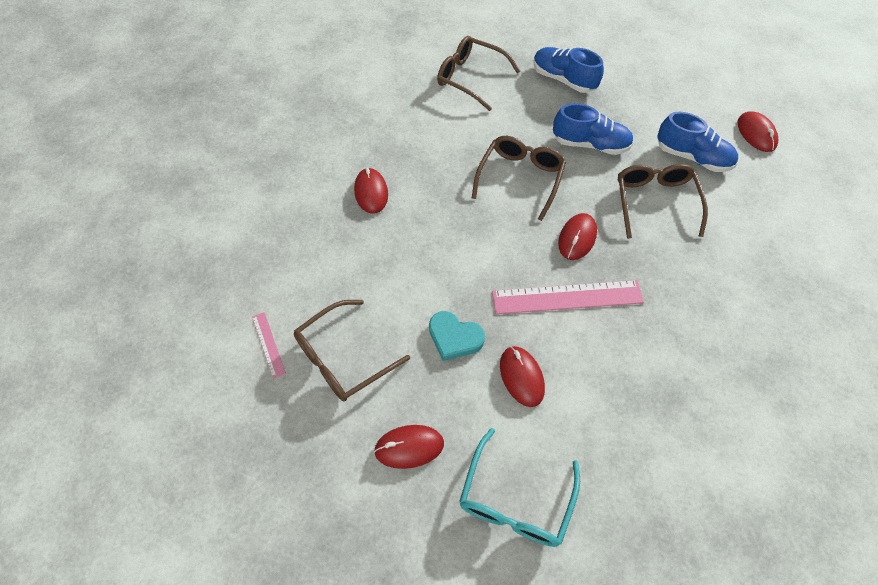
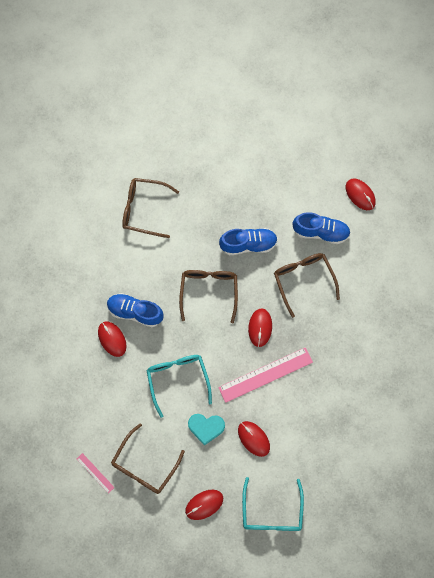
camera: 20 degrees left, 15 degrees up
blue shoe [533,47,604,93] -> blue shoe moved to [107,293,164,327]
none -> turquoise glasses [146,355,212,418]

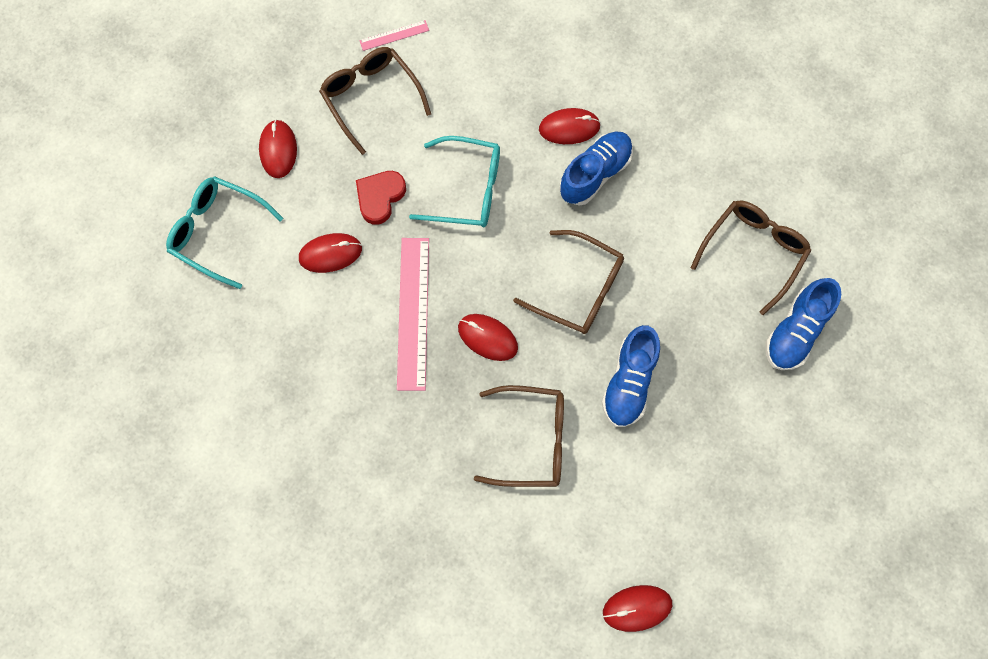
camera: 115 degrees right, 0 degrees up
turquoise heart [188,414,225,446] -> red heart [356,171,406,225]
blue shoe [293,212,350,244] -> blue shoe moved to [765,278,841,370]

